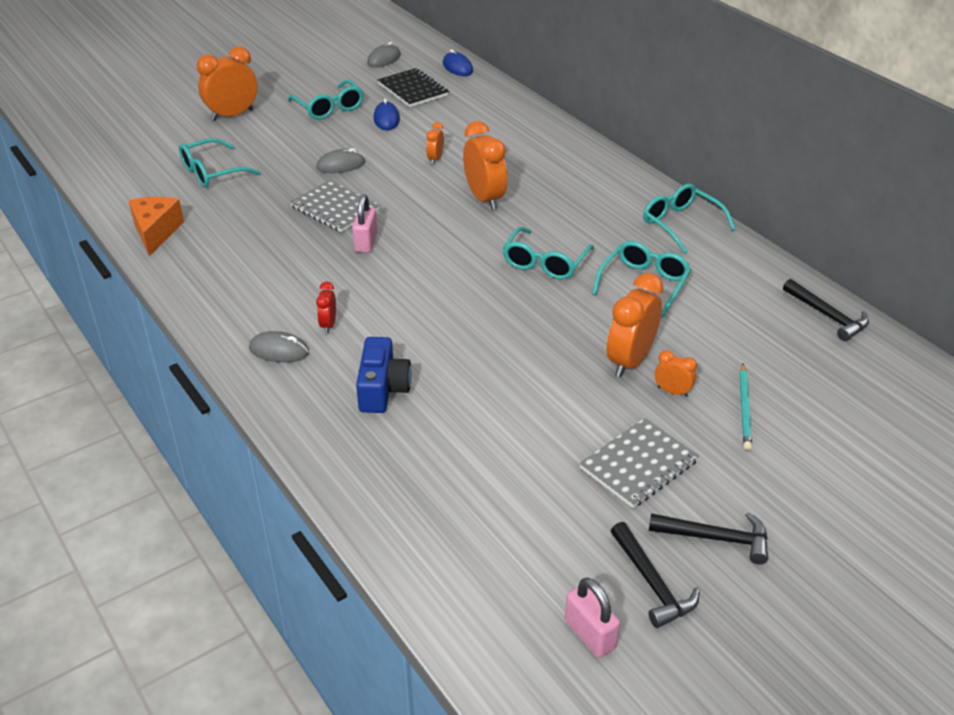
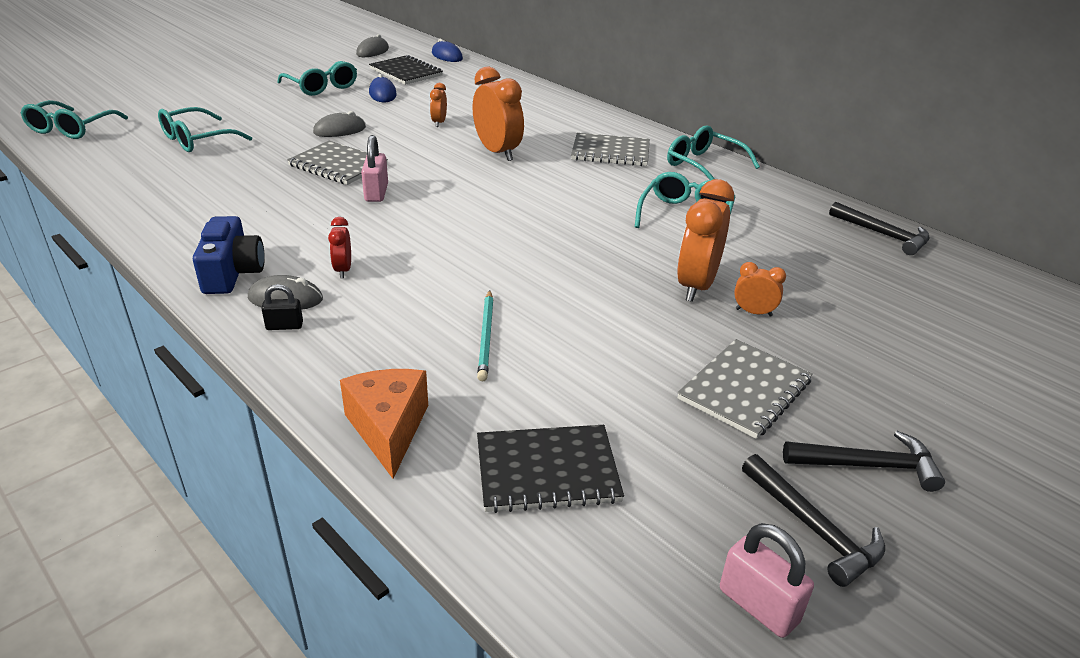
camera: 10 degrees left, 5 degrees down
orange cheese [129,197,184,256] -> orange cheese moved to [340,369,428,479]
orange clock [197,46,257,121] -> none
blue camera [356,337,412,413] -> blue camera moved to [193,216,265,294]
turquoise glasses [503,227,594,280] -> turquoise glasses moved to [21,100,128,139]
turquoise pencil [740,364,752,450] -> turquoise pencil moved to [477,290,493,381]
none -> black padlock [261,284,303,330]
none -> black notebook [477,425,624,513]
none -> grey notebook [571,133,650,166]

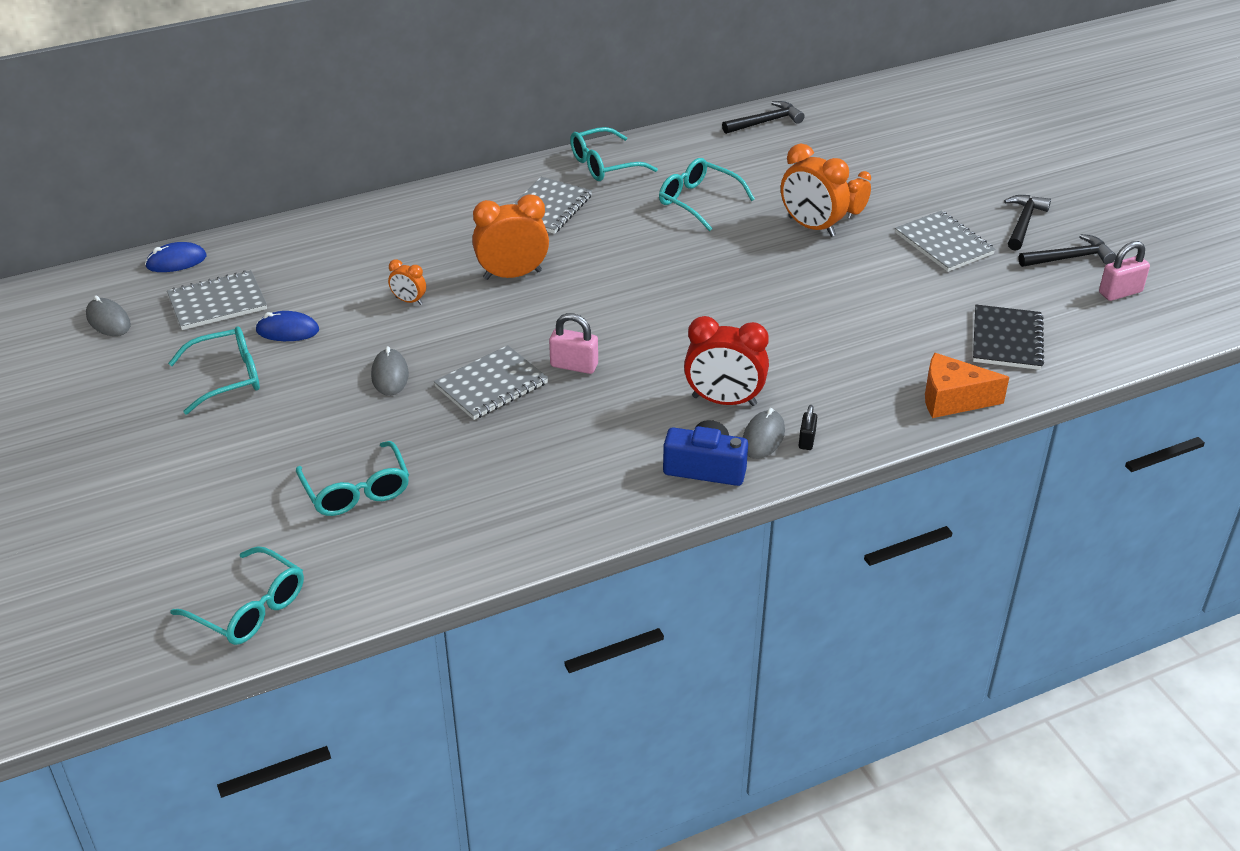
camera: 70 degrees left, 5 degrees up
red clock [328,217,351,278] -> red clock [684,316,769,406], size x1.98
black notebook [369,55,443,85] -> grey notebook [167,270,267,330]
turquoise pencil [477,290,493,381] -> none

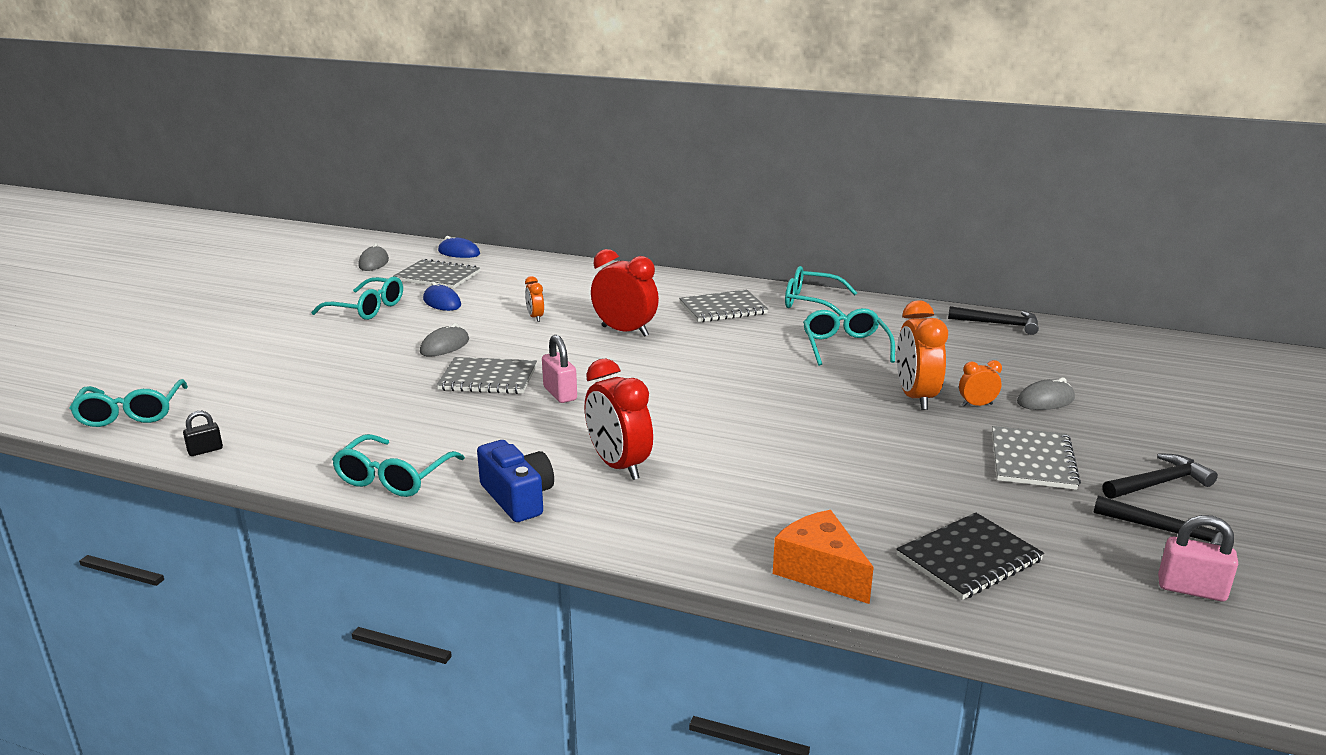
camera: 45 degrees right, 15 degrees down
turquoise glasses [296,441,409,516] -> turquoise glasses moved to [332,434,465,497]
orange clock [472,195,549,280] -> red clock [591,249,659,337]
grey mouse [743,408,785,459] -> grey mouse moved to [1017,378,1075,410]
black padlock [799,405,817,450] -> black padlock moved to [183,411,223,456]

